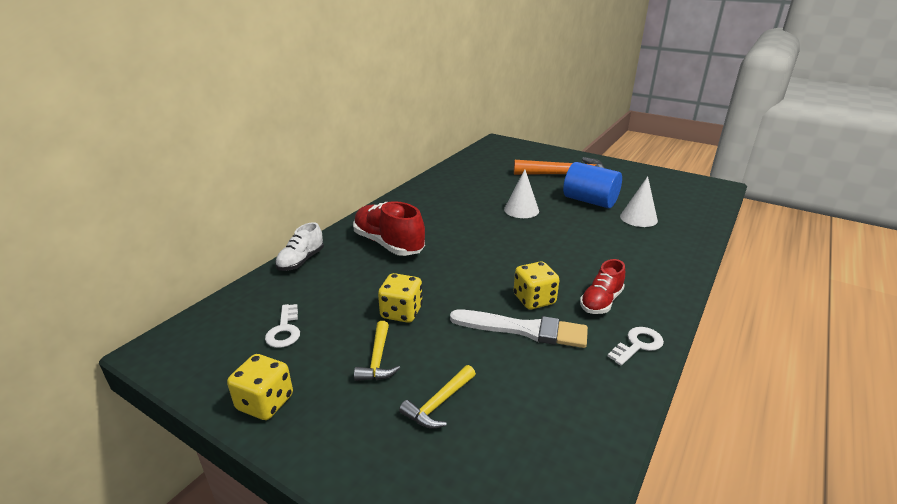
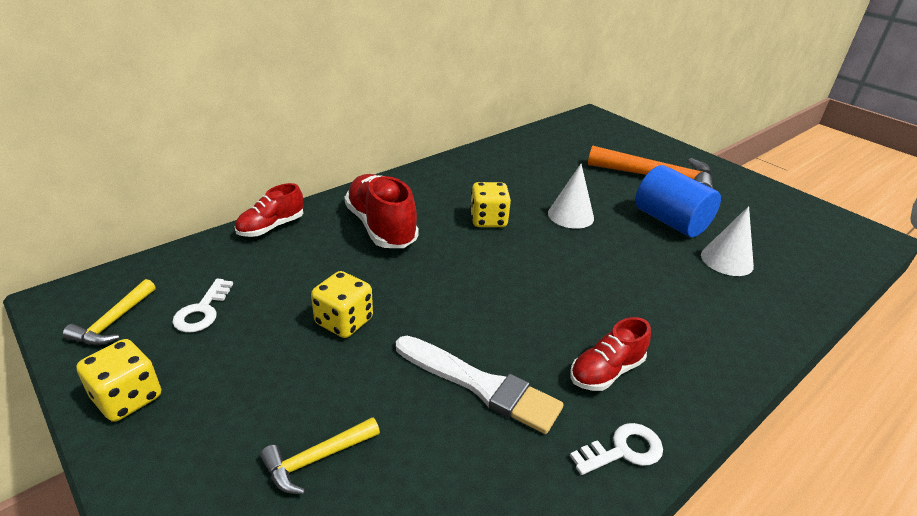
camera: 15 degrees right, 5 degrees up
white shoe [275,222,324,271] -> red shoe [235,183,303,237]
yellow hammer [354,321,400,381] -> yellow hammer moved to [63,279,156,345]
yellow dice [514,261,559,309] -> yellow dice moved to [470,182,511,227]

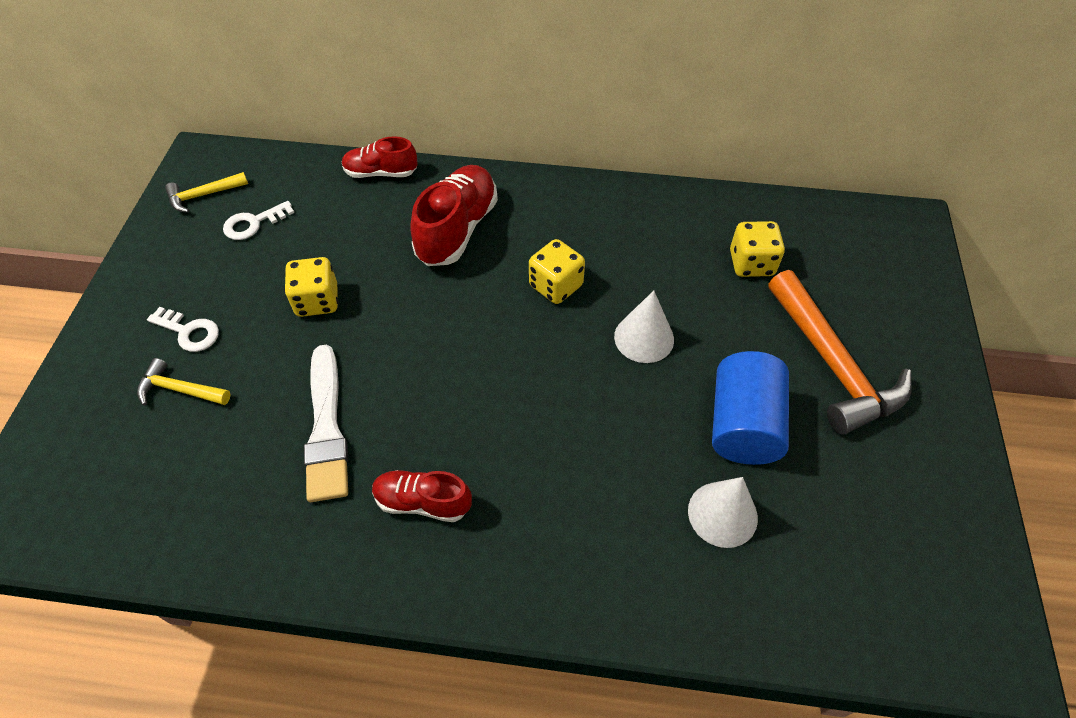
camera: 50 degrees right, 20 degrees up
yellow dice [76,339,161,422] -> yellow dice moved to [730,221,785,277]
white key [570,423,663,475] -> white key moved to [147,307,219,352]

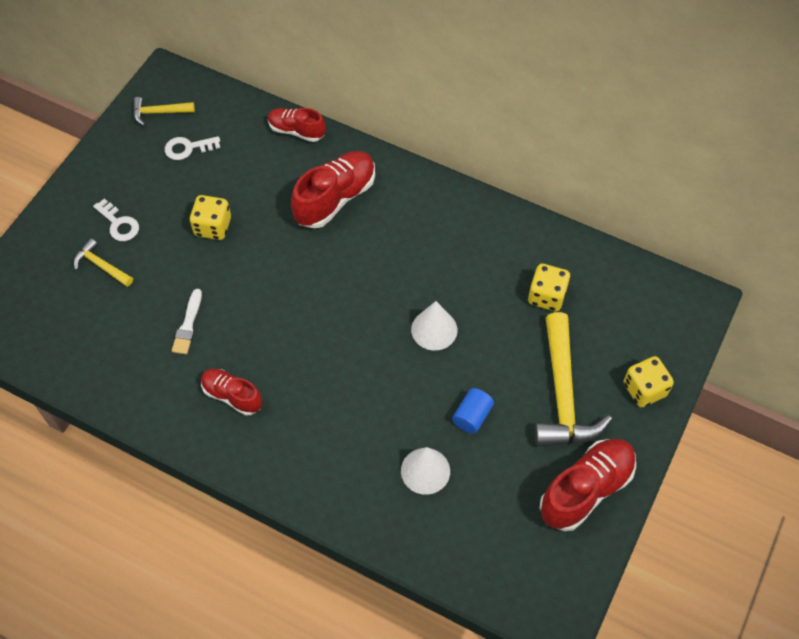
camera: 20 degrees right, 5 degrees up
white brush [304,345,348,502] -> white brush [172,289,202,354], size x0.58
yellow dice [529,239,585,304] -> yellow dice moved to [624,356,674,408]
blue cylinder [712,351,789,465] -> blue cylinder [452,388,494,434], size x0.55
orange hammer [768,270,912,435] -> yellow hammer [534,312,612,447]
none -> red shoe [540,439,636,531]

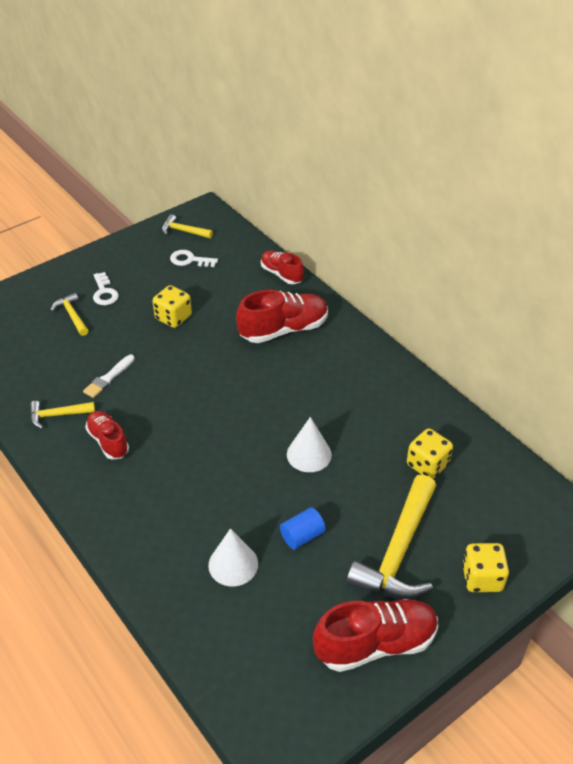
camera: 25 degrees right, 15 degrees down
none -> yellow hammer [30,401,95,429]

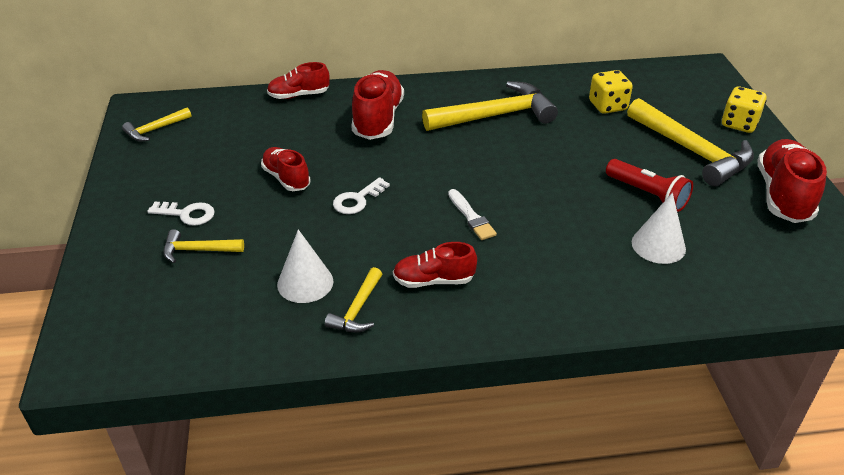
camera: 60 degrees left, 5 degrees down
white brush [83,354,135,398] -> white brush moved to [448,189,497,240]
yellow dice [153,285,192,328] -> red shoe [261,147,311,191]
white key [170,250,218,267] -> white key moved to [333,177,390,214]
blue cylinder [280,507,326,550] -> red flashlight [606,159,693,212]
white cone [287,417,332,472] -> white cone moved to [277,229,333,303]
none -> yellow hammer [422,81,558,131]

